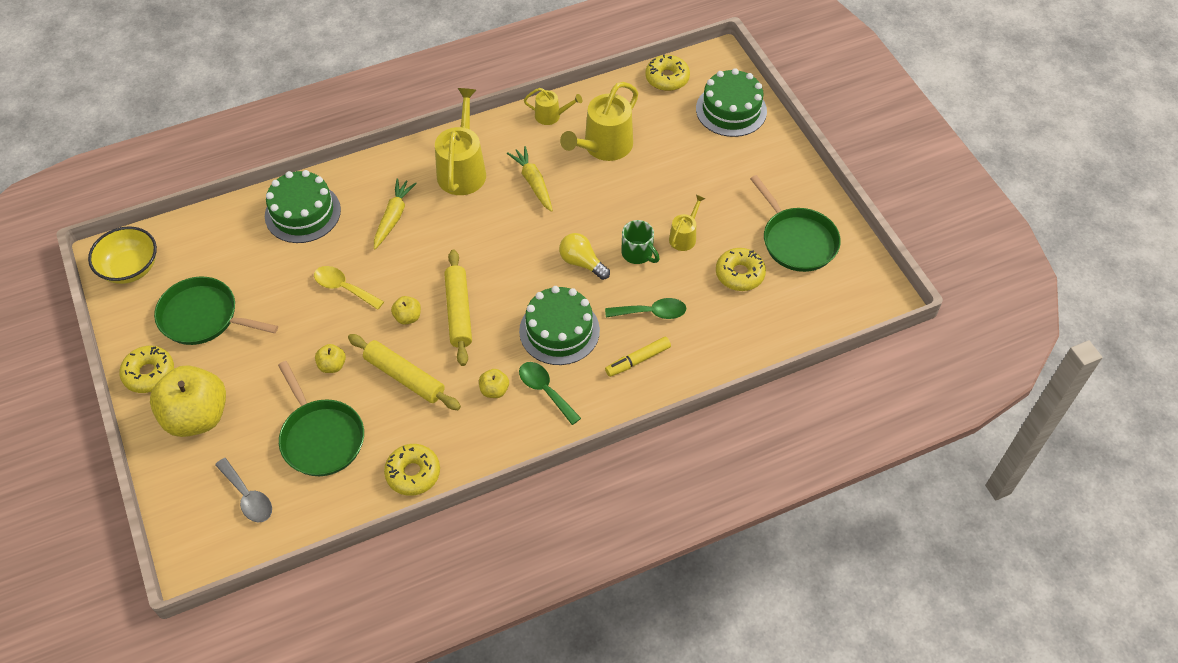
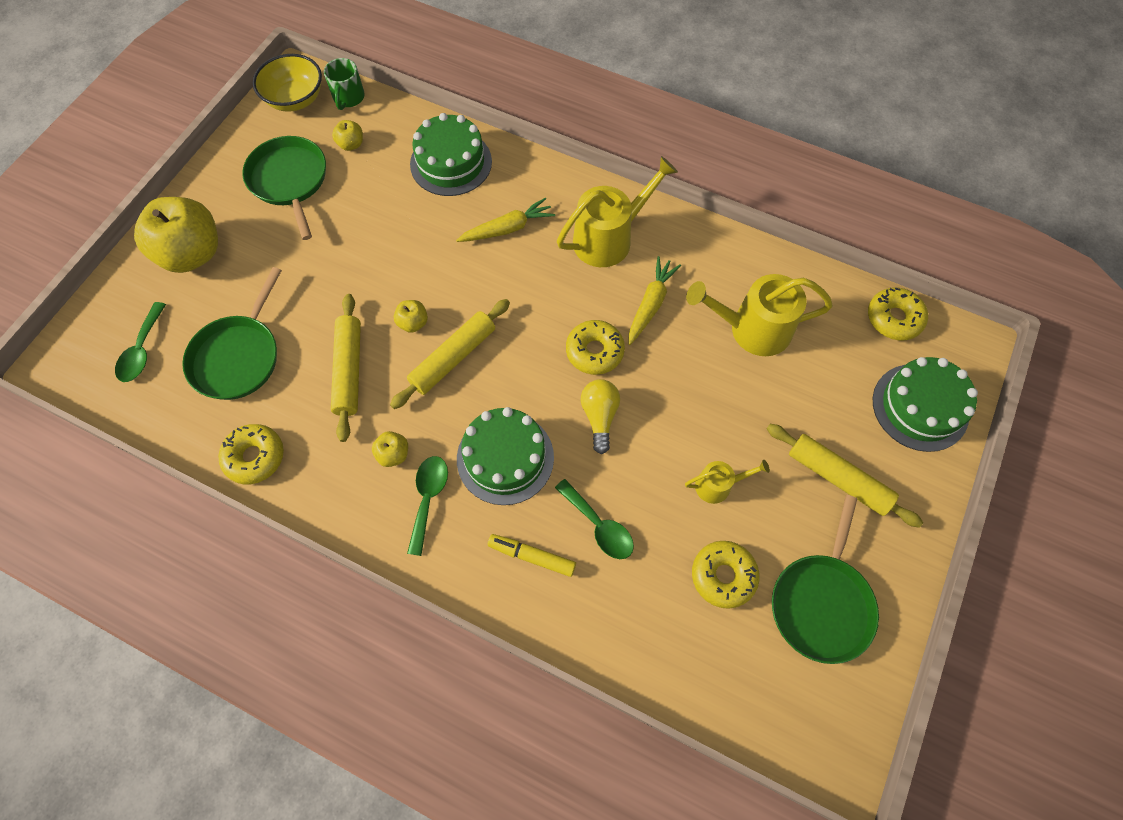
camera: 50 degrees right, 10 degrees up
yellow donut [119,346,174,393] -> yellow donut moved to [566,320,625,375]
grey spoon [215,458,272,522] -> green spoon [115,302,166,382]
yellow spoon [314,266,384,310] -> none
yellow apple [315,344,346,373] -> yellow apple moved to [332,120,363,151]
yellow watering can [524,88,582,125] -> none
green mug [621,220,660,264] -> green mug moved to [324,58,365,110]
none -> yellow rolling pin [767,424,923,528]

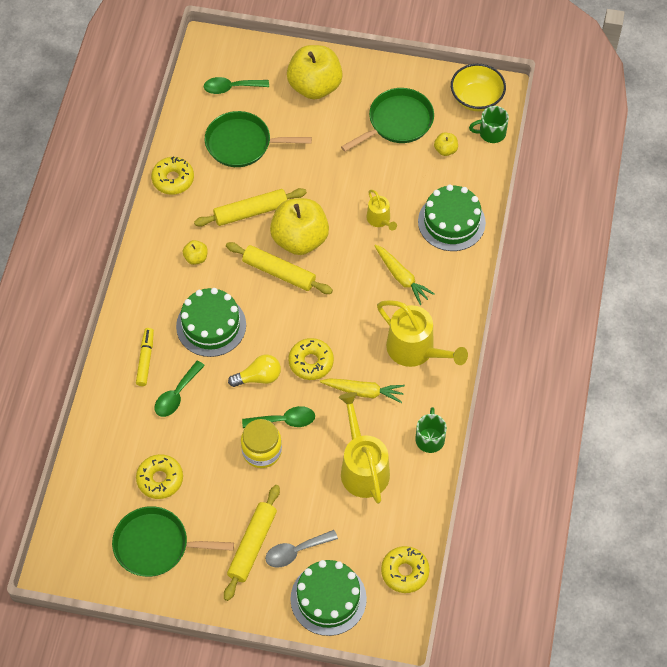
camera: 75 degrees right, 5 degrees down
yellow apple [394,300,428,333] -> yellow apple [270,198,329,255], size x2.33
green spoon [407,456,448,556] -> green spoon moved to [242,406,315,428]
yellow watering can [685,460,770,504] -> yellow watering can moved to [366,190,397,231]
none -> yellow jar [241,419,282,468]
none -> grey spoon [265,530,338,568]
none -> green mug [415,407,447,453]

